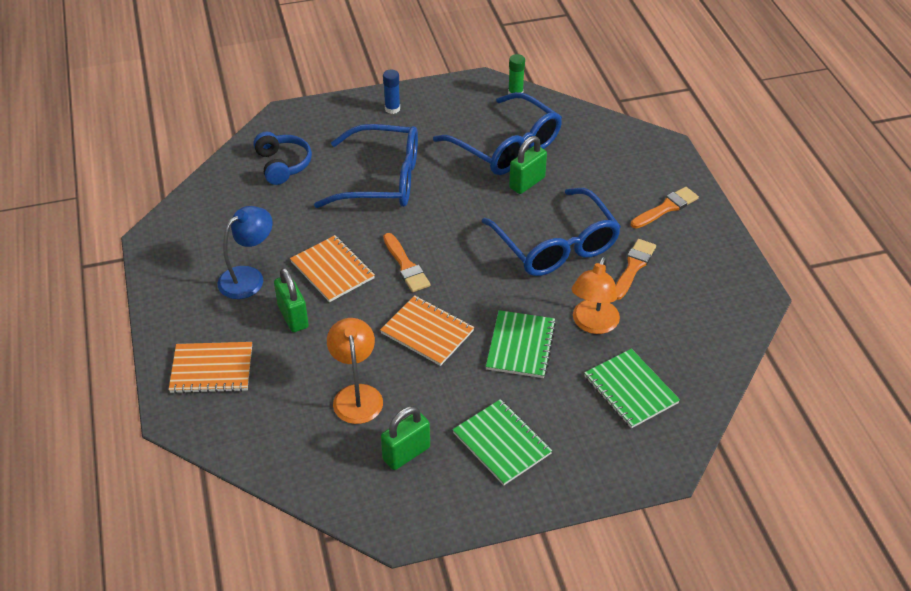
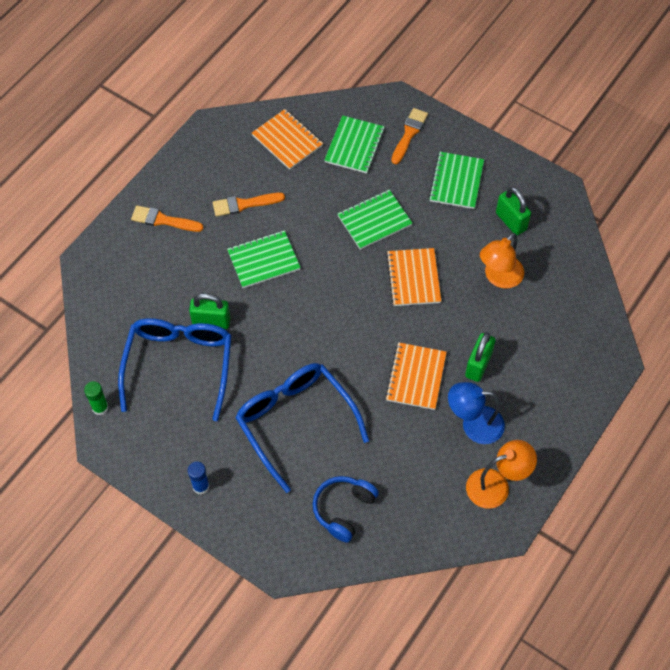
camera: 130 degrees left, 15 degrees up
orange notebook [169,342,252,394] -> orange notebook moved to [252,109,323,170]
green padlock [381,406,430,470] -> green padlock turned 45 degrees clockwise [496,187,531,235]
orange brush [383,233,430,292] -> orange brush moved to [391,108,428,164]
blue glasses [482,188,621,276] -> green notebook [227,230,301,288]
orange lamp [572,256,620,334] -> orange lamp moved to [466,440,537,509]

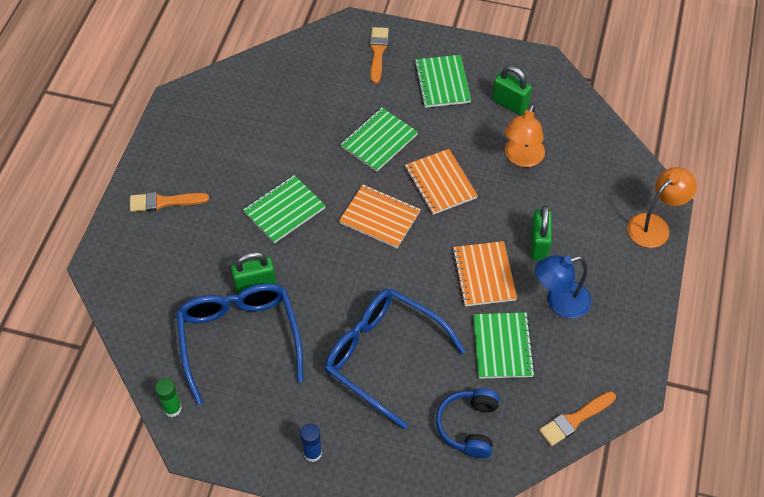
camera: 20 degrees left, 5 degrees down
orange brush [213,193,285,216] -> orange brush moved to [539,391,616,446]
orange notebook [252,109,323,170] -> orange notebook moved to [339,185,421,248]
green notebook [325,115,385,173] -> green notebook moved to [473,313,535,379]
orange lamp [466,440,537,509] -> orange lamp moved to [627,167,697,248]

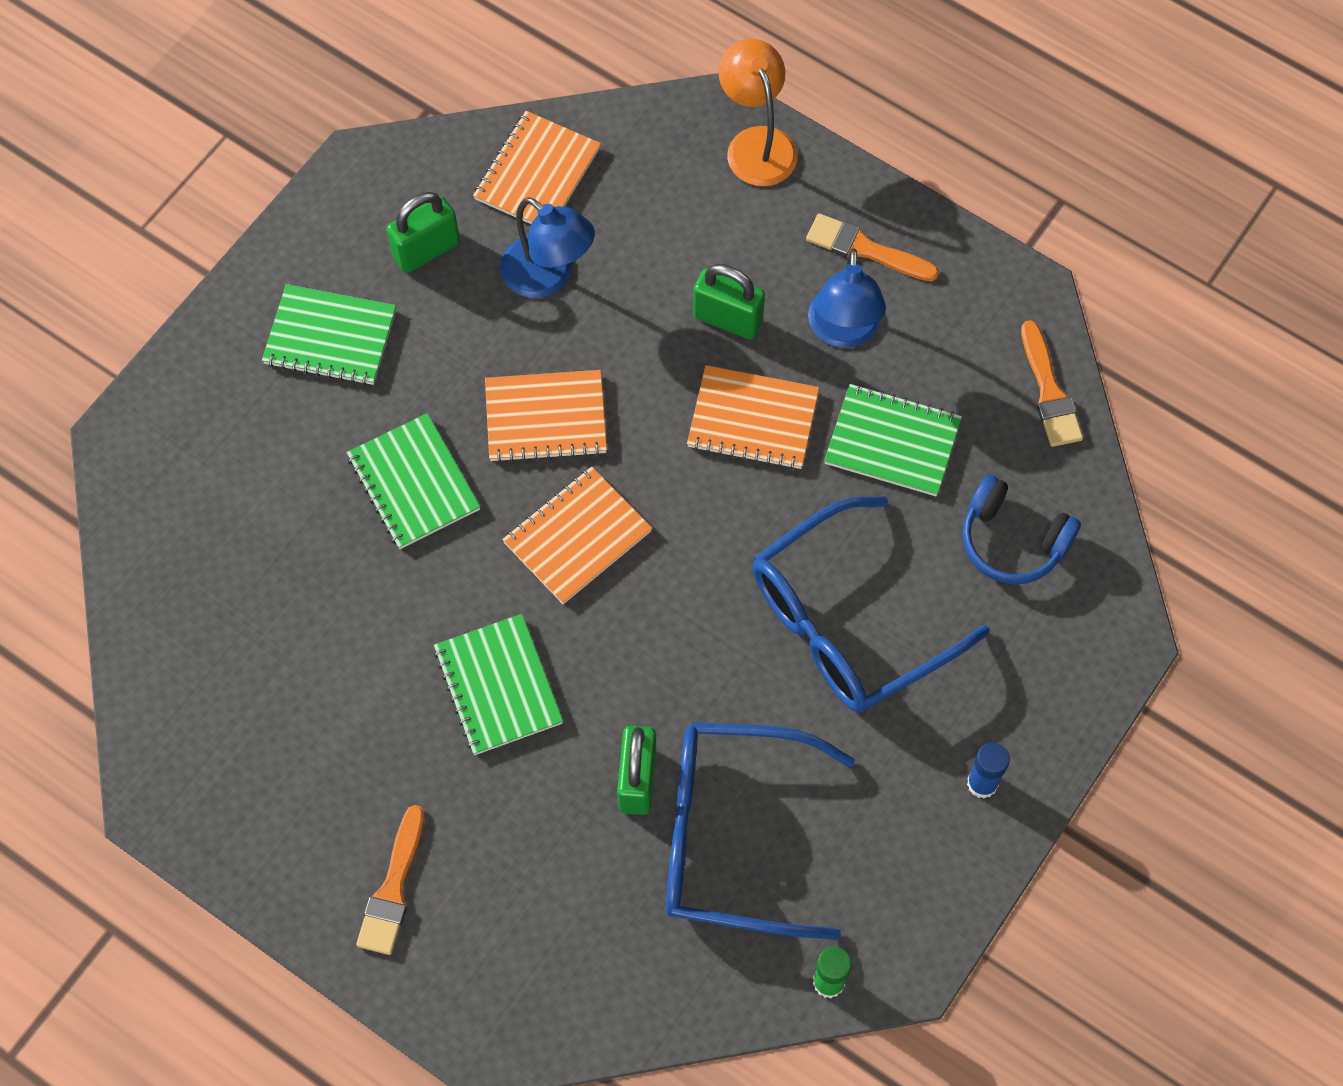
camera: 70 degrees left, 10 degrees up
orange brush [370,27,389,84] -> orange brush moved to [806,213,939,282]
orange lamp [505,104,545,167] -> blue lamp [500,197,595,298]
none -> orange notebook [473,111,601,224]

